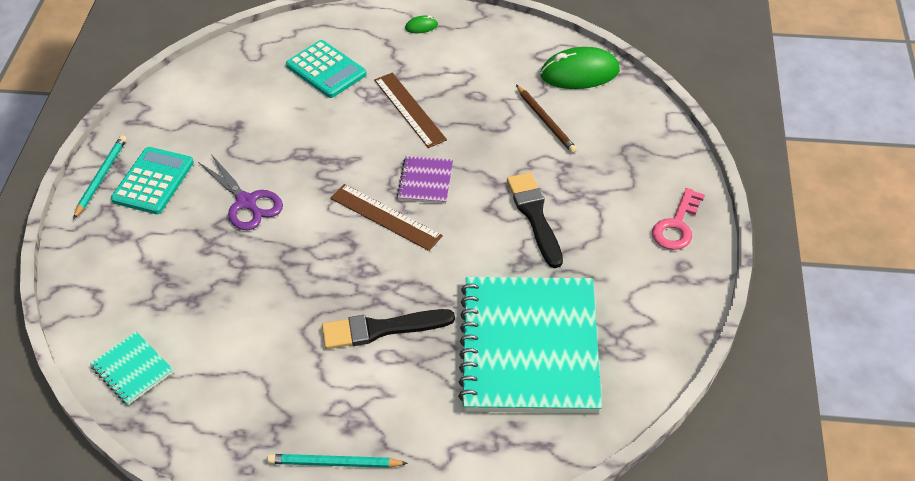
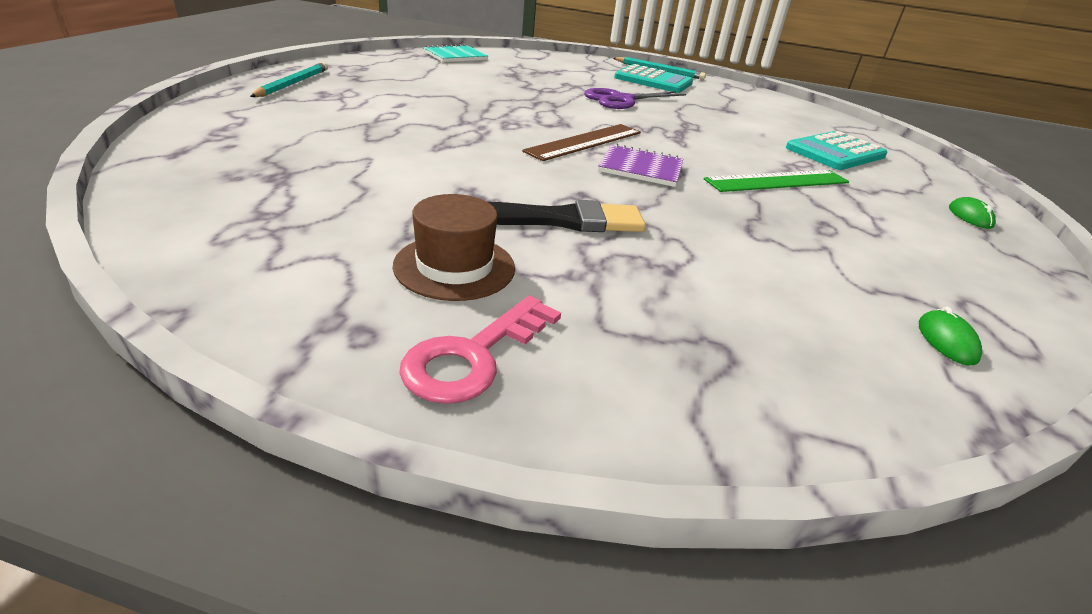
camera: 95 degrees right, 15 degrees down
black brush [322,309,455,349] -> none
brown ruler [374,73,447,148] -> green ruler [704,170,849,192]
turquoise notebook [458,277,602,413] -> none
brown pencil [516,85,577,153] -> none
green mouse [540,47,620,89] -> green mouse [918,307,982,366], size x0.44
pink key [652,188,705,250] -> pink key turned 90 degrees counterclockwise [399,296,561,404]
none -> brown hat [393,194,515,301]

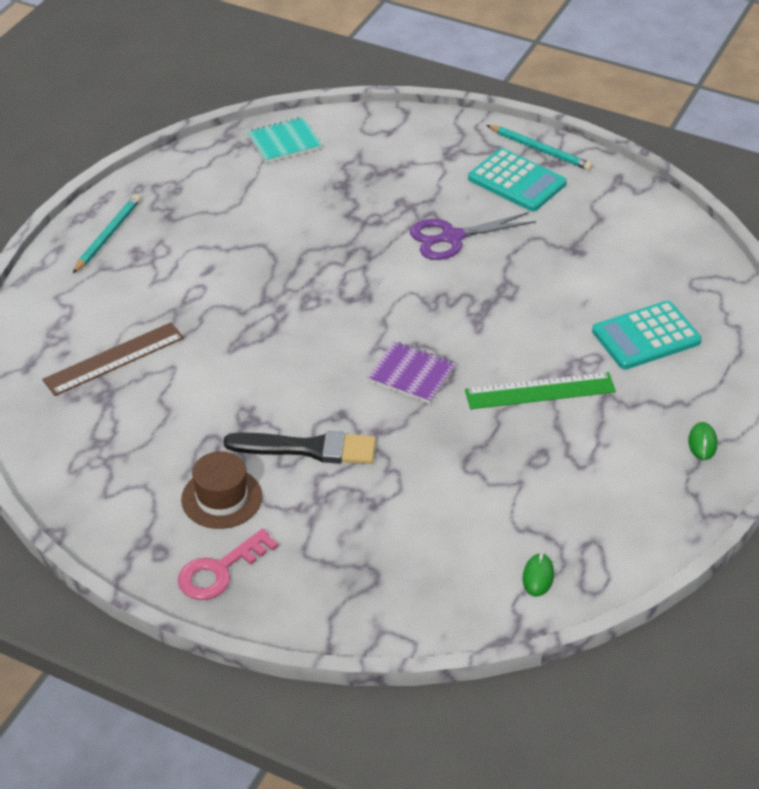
camera: 15 degrees right, 10 degrees up
brown ruler [522,124,641,161] -> brown ruler moved to [42,322,184,396]

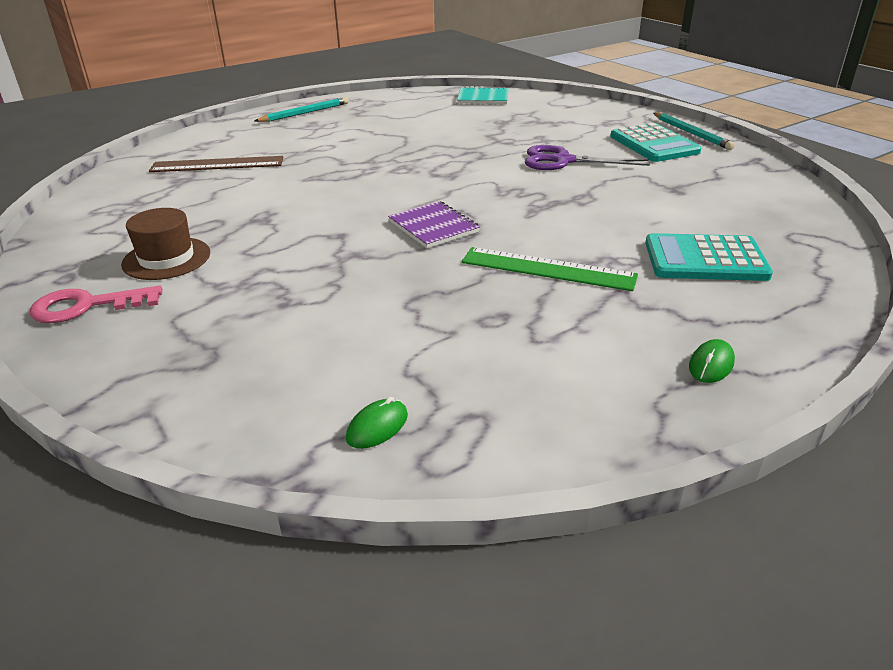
camera: 30 degrees right, 10 degrees down
black brush [223,431,376,464] -> none

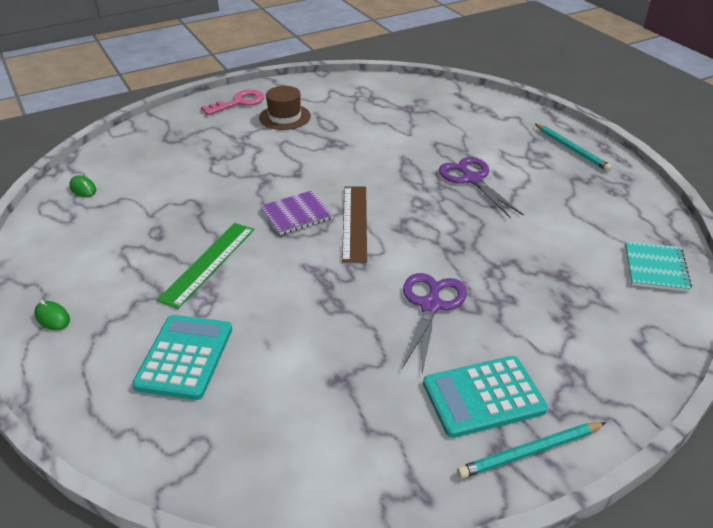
camera: 95 degrees right, 5 degrees up
pink key [30,286,162,323] -> pink key turned 60 degrees clockwise [201,89,264,115]
brown ruler [149,156,283,172] -> brown ruler moved to [342,186,367,263]
none -> purple scissors [439,157,524,219]

